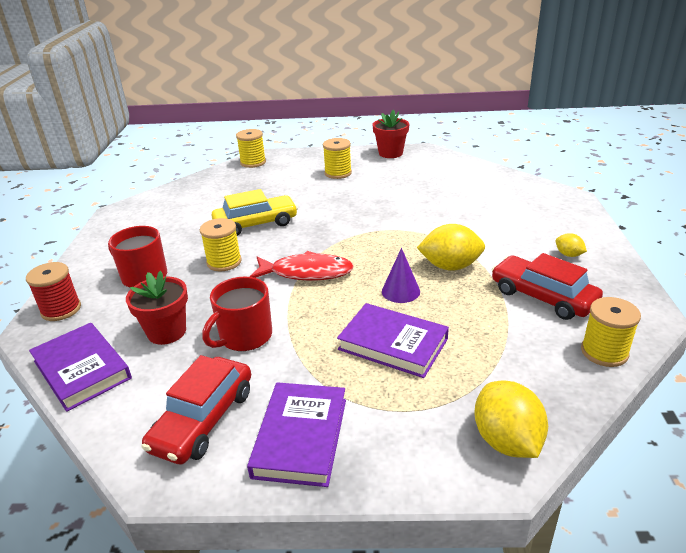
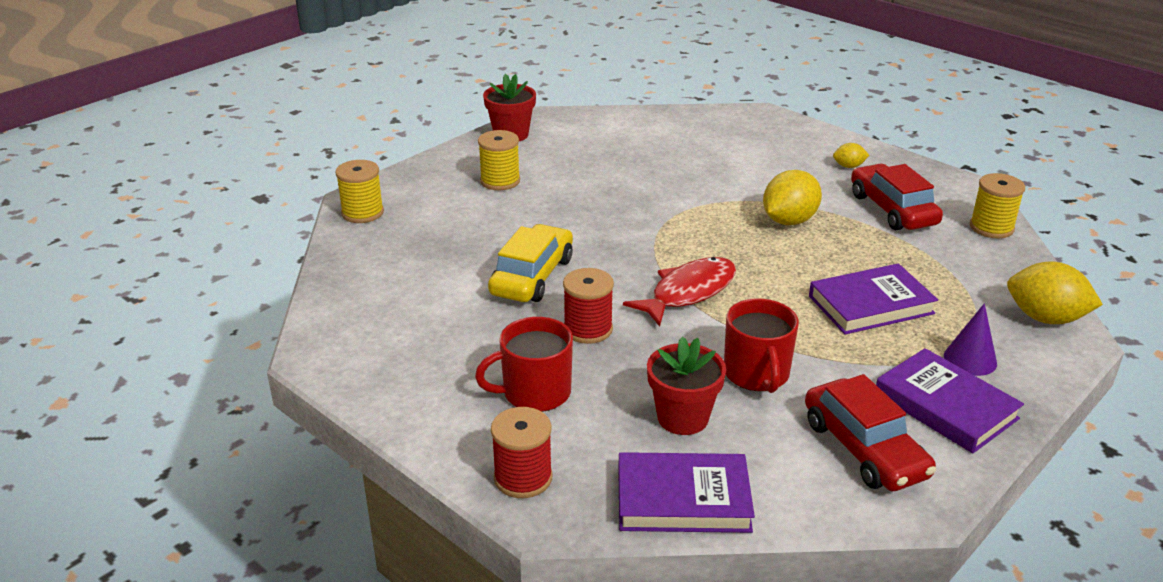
camera: 50 degrees left, 0 degrees up
yellow spool [200,218,242,272] -> red spool [563,268,614,344]
purple cone [382,248,420,303] -> purple cone moved to [944,303,997,376]
red car [491,253,603,320] -> red car turned 75 degrees clockwise [851,164,943,230]

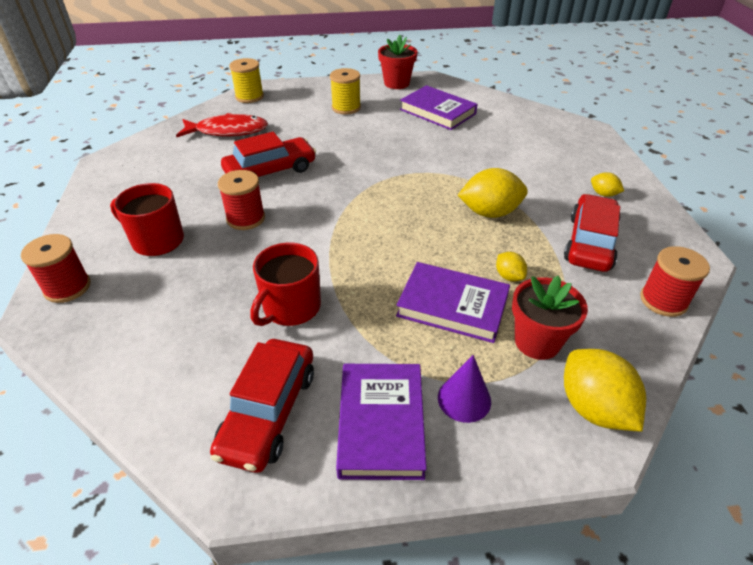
camera: 40 degrees right, 10 degrees up
yellow car [488,224,573,302] -> red car [221,132,316,177]
purple book [618,452,755,533] -> purple book moved to [400,85,478,130]
red fish [623,257,736,326] -> red fish moved to [176,113,268,137]
red flower pot [647,337,726,435] -> red flower pot moved to [512,276,588,360]
yellow spool [970,173,1025,238] -> red spool [640,246,710,317]
none -> yellow lemon [496,252,527,281]

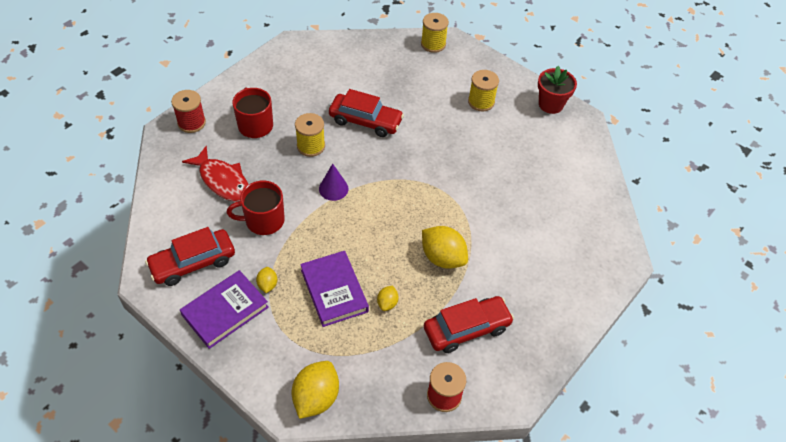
camera: 45 degrees right, 10 degrees up
red fish [176,113,268,137] -> red fish moved to [182,146,249,202]
red spool [218,170,265,230] -> yellow spool [295,113,325,157]
purple book [400,85,478,130] -> none
purple cone [438,355,491,423] -> purple cone moved to [319,163,349,201]
red flower pot [512,276,588,360] -> none
yellow lemon [591,172,624,197] -> yellow lemon moved to [256,267,277,293]

